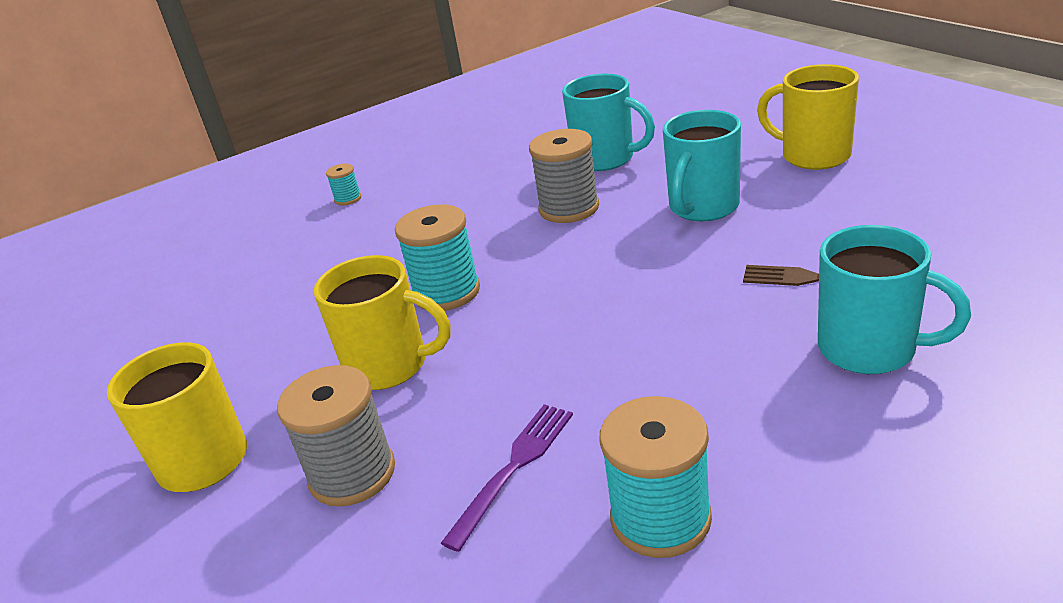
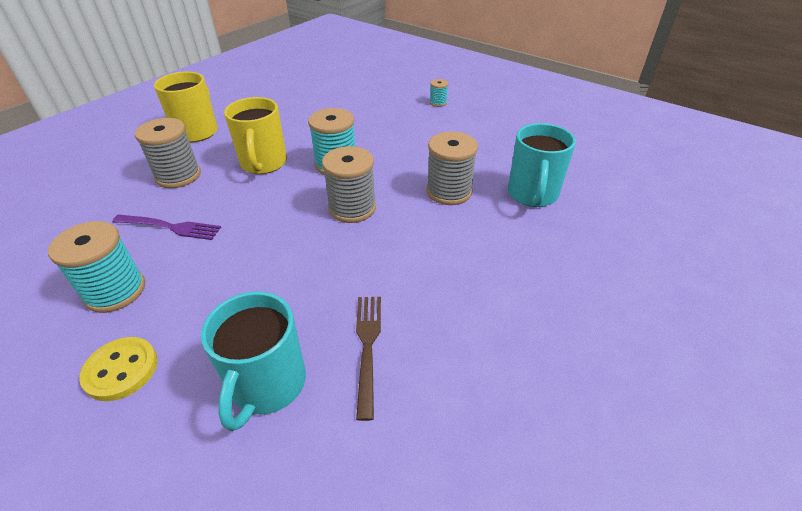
camera: 65 degrees right, 10 degrees up
turquoise mug [663,110,741,221] -> none
yellow mug [757,64,859,170] -> none
none -> yellow button [79,337,158,401]
none -> grey spool [322,146,376,223]

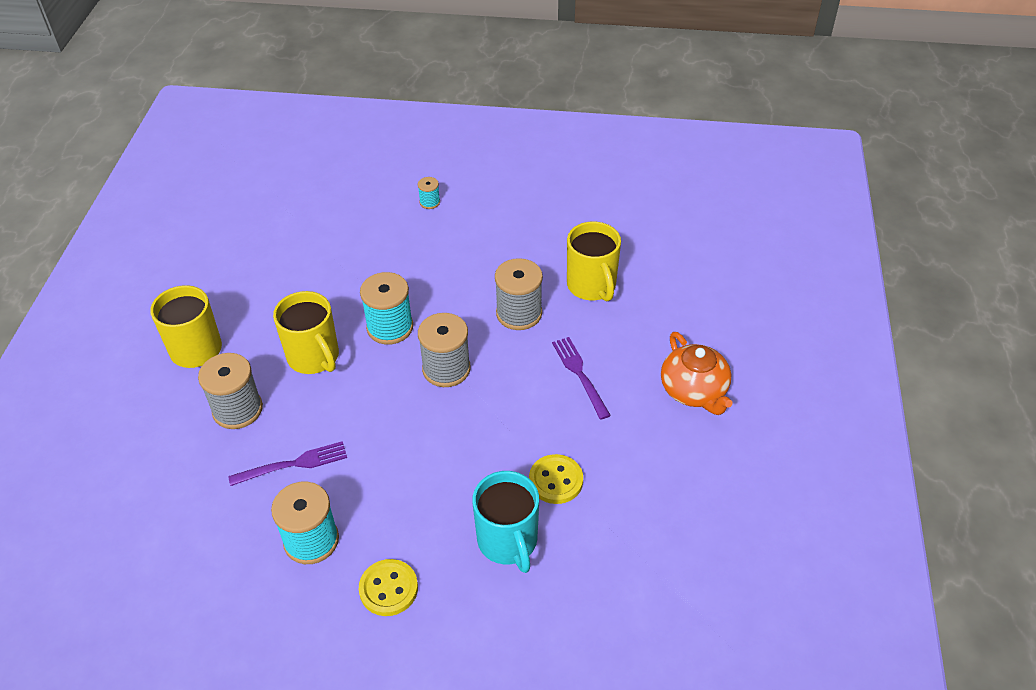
camera: 30 degrees left, 5 degrees up
brown fork [356,297,381,421] -> yellow button [529,454,583,504]
turquoise mug [508,123,576,207] -> yellow mug [567,222,621,301]
none -> purple fork [552,337,611,420]
none -> orange teapot [661,332,733,415]

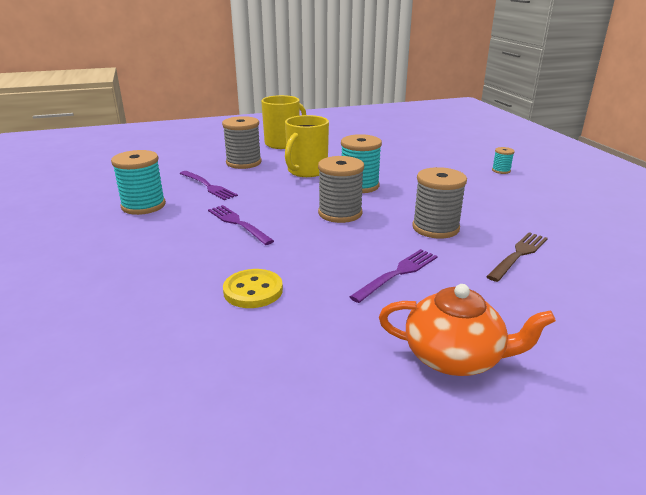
camera: 65 degrees right, 20 degrees down
yellow button [359,559,418,616] -> none
turquoise mug [472,471,539,573] -> none
yellow mug [567,222,621,301] -> brown fork [486,232,548,282]
orange teapot [661,332,733,415] -> orange teapot turned 120 degrees counterclockwise [379,284,556,376]
none -> purple fork [208,205,274,245]

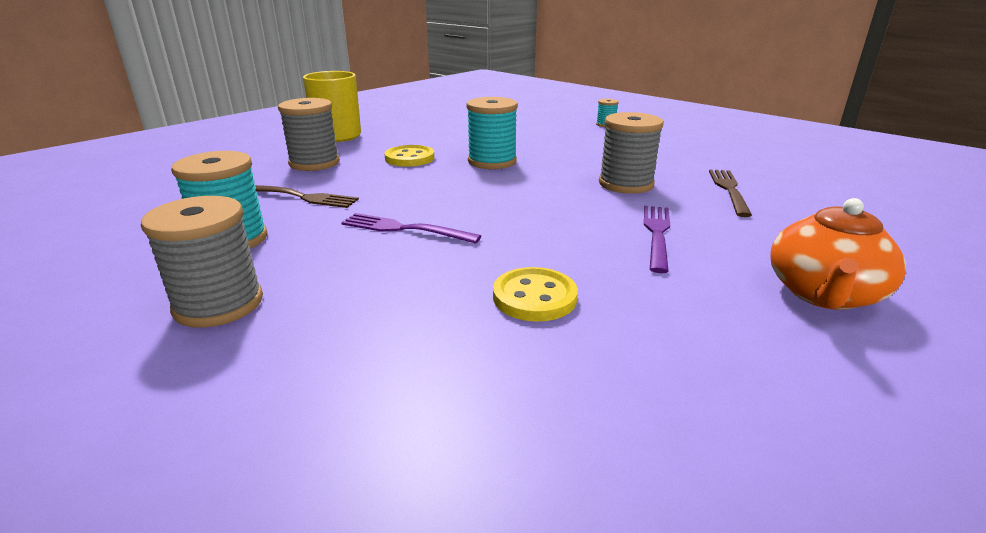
camera: 30 degrees left, 0 degrees up
purple fork [180,171,238,200] -> brown fork [255,185,359,208]
yellow mug [285,115,329,177] -> yellow button [385,145,434,167]
grey spool [318,156,364,223] -> grey spool moved to [141,196,263,328]
orange teapot [379,284,556,376] -> orange teapot turned 135 degrees clockwise [770,198,906,310]

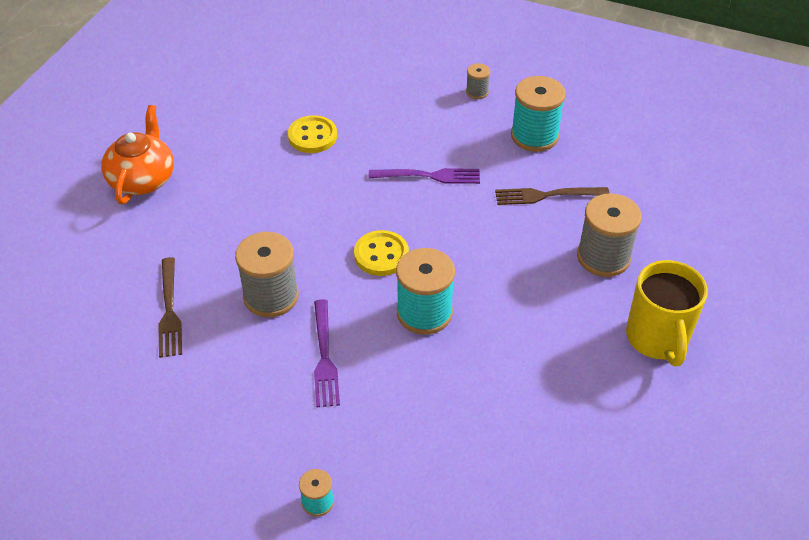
camera: 160 degrees right, 20 degrees up
grey spool [141,196,263,328] -> grey spool [466,63,490,99], size x0.50
yellow button [385,145,434,167] -> yellow button moved to [354,230,409,276]
purple fork [644,206,670,273] -> purple fork moved to [314,299,340,408]

